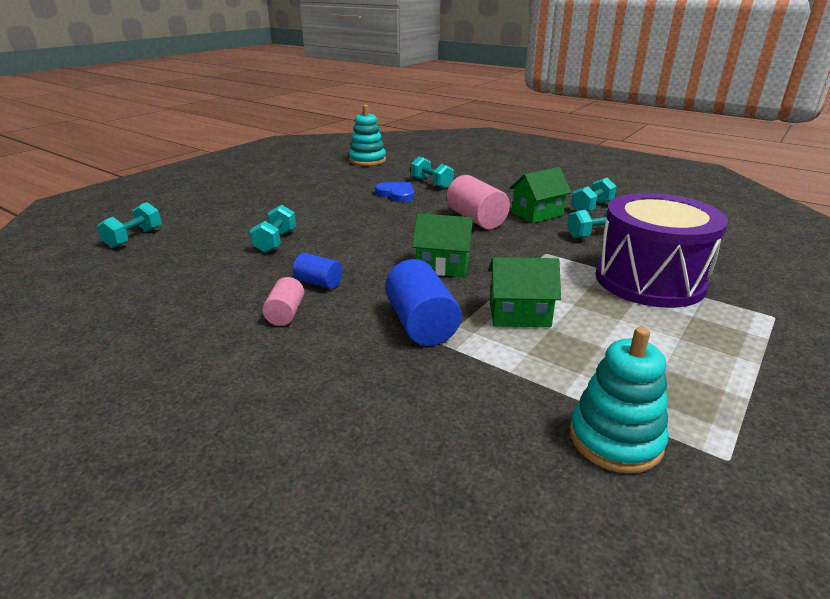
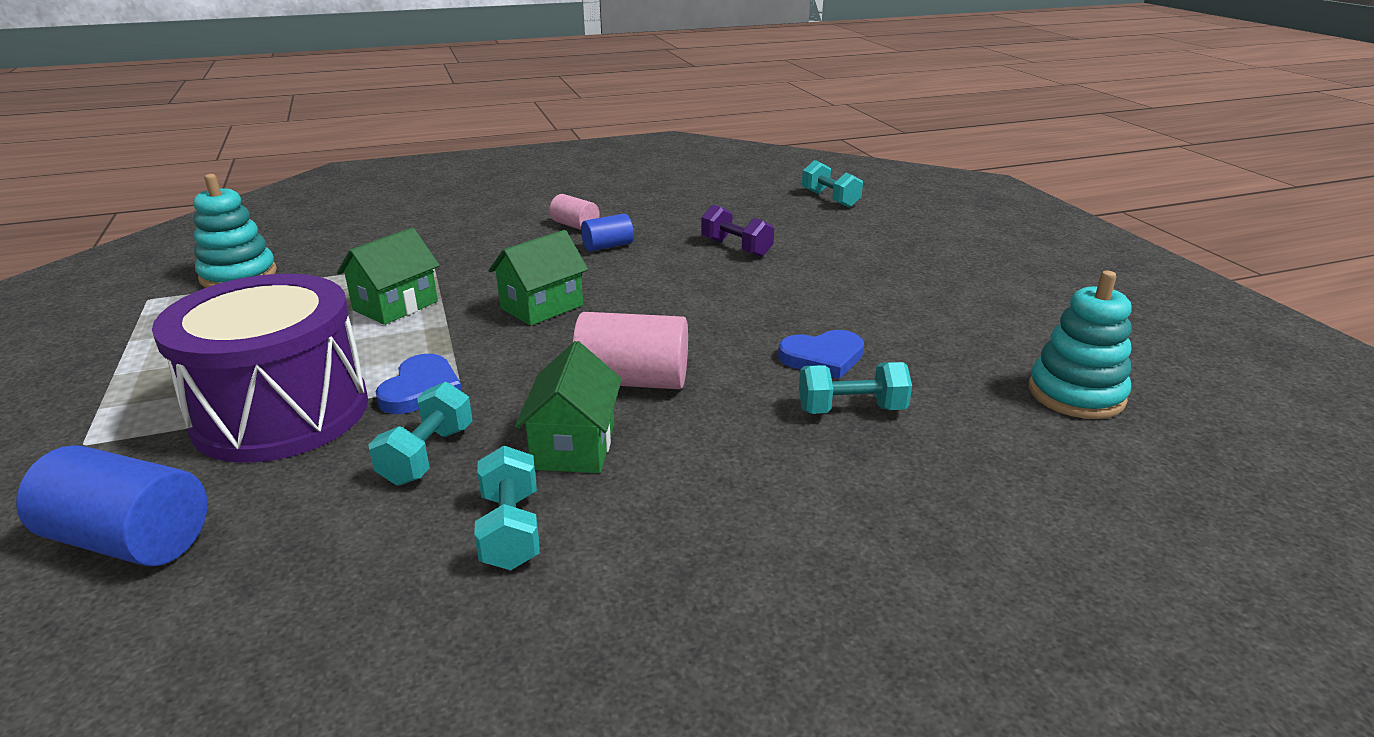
camera: 125 degrees right, 0 degrees up
turquoise dumbbell [250,205,296,253] -> purple dumbbell [701,205,774,257]
blue cylinder [385,259,461,346] -> blue cylinder moved to [16,445,208,566]
none -> blue heart [375,354,462,414]

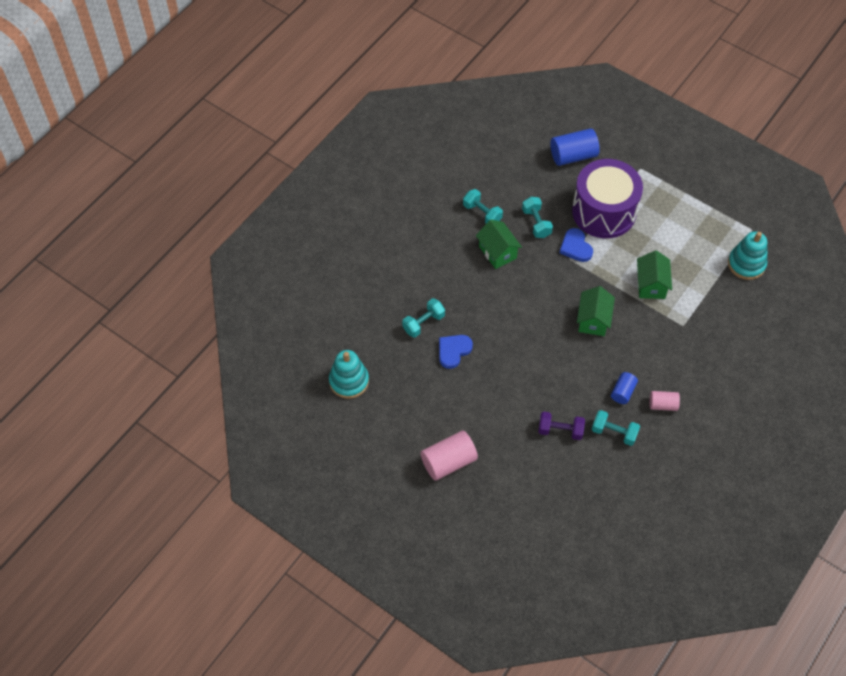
camera: 145 degrees right, 30 degrees up
pink cylinder [573,312,688,389] -> pink cylinder moved to [421,431,478,481]
turquoise dumbbell [802,160,863,208] -> turquoise dumbbell moved to [592,410,640,446]

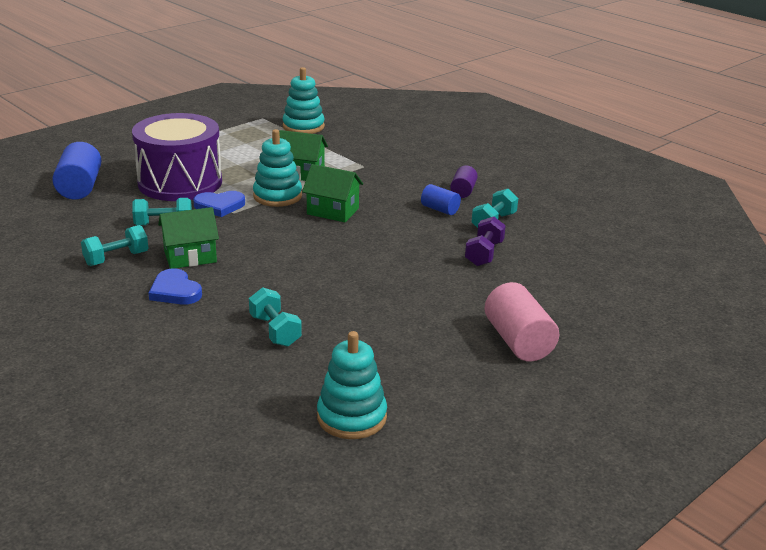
camera: 80 degrees left, 30 degrees down
blue heart [439,335,473,369] -> blue heart moved to [149,269,202,304]
pink cylinder [650,391,680,411] -> purple cylinder [450,165,478,198]
none -> turquoise stacking toy [253,129,302,207]

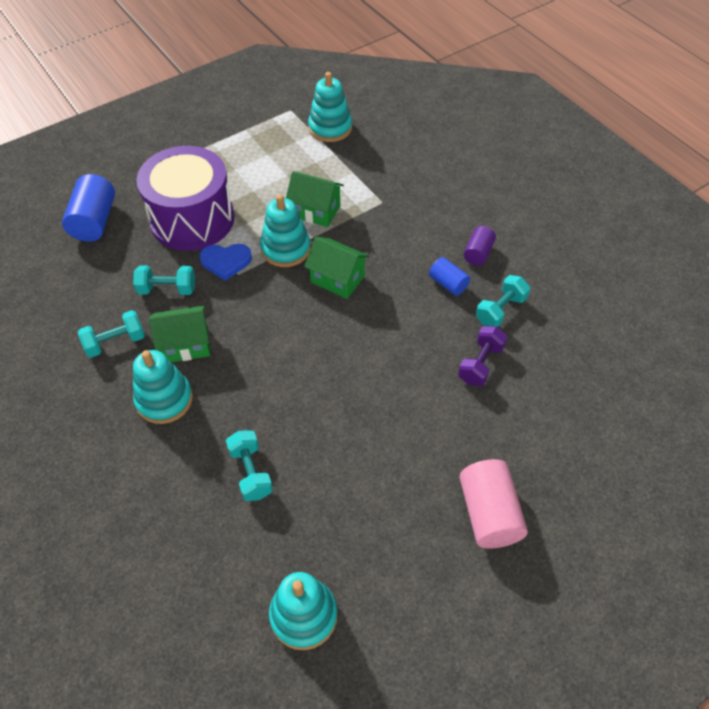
camera: 10 degrees right, 25 degrees up
blue heart [149,269,202,304] -> turquoise stacking toy [133,350,193,424]

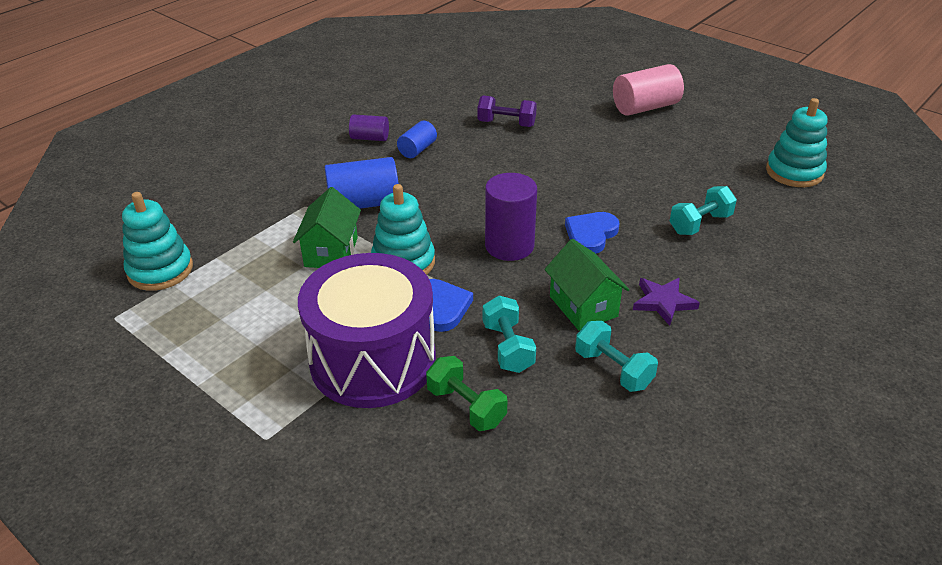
camera: 105 degrees left, 15 degrees down
blue cylinder [62,174,115,242] -> blue cylinder moved to [324,157,399,209]
turquoise stacking toy [133,350,193,424] -> purple star [633,278,700,326]
green house [304,237,370,299] -> none
turquoise dumbbell [476,275,531,327] -> none
none -> green dumbbell [426,356,507,431]
none -> purple cylinder [485,173,537,261]
none -> blue heart [565,212,620,254]

